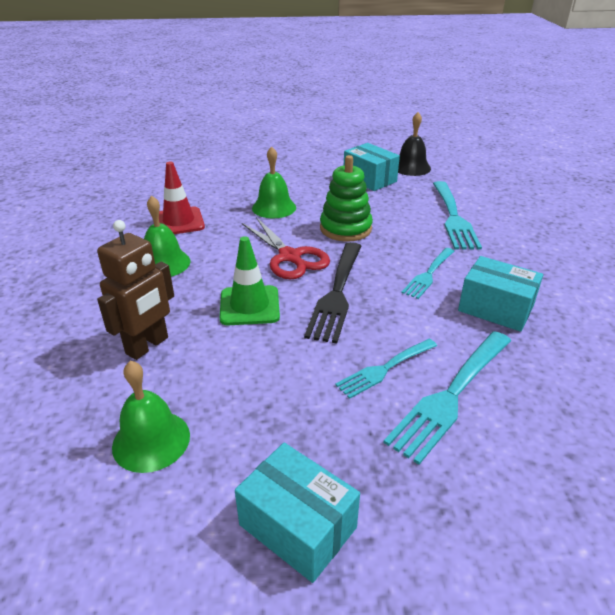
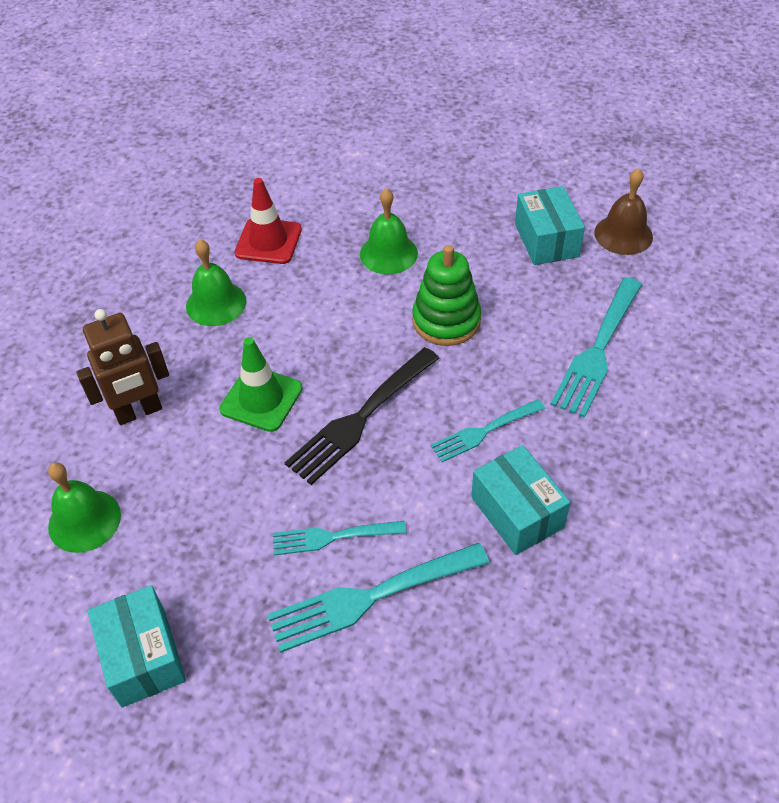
camera: 30 degrees right, 15 degrees up
red scissors [242,217,330,279] -> none
black bell [398,112,431,176] -> brown bell [594,168,653,255]

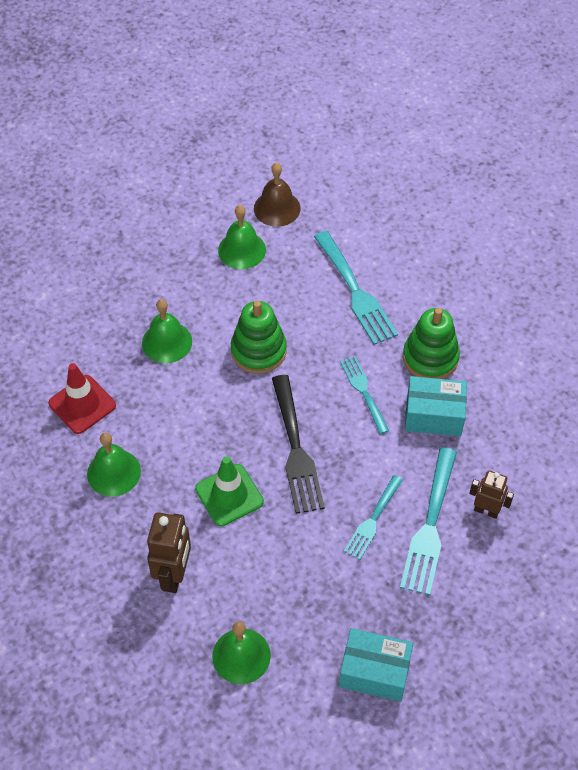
camera: 55 degrees left, 5 degrees up
turquoise fork [431,399,545,462] -> turquoise fork turned 150 degrees clockwise [340,356,389,434]
turquoise box [515,186,585,265] -> green bell [218,205,266,269]
none -> green stacking toy [403,308,460,379]
none -> brown robot [469,471,514,519]

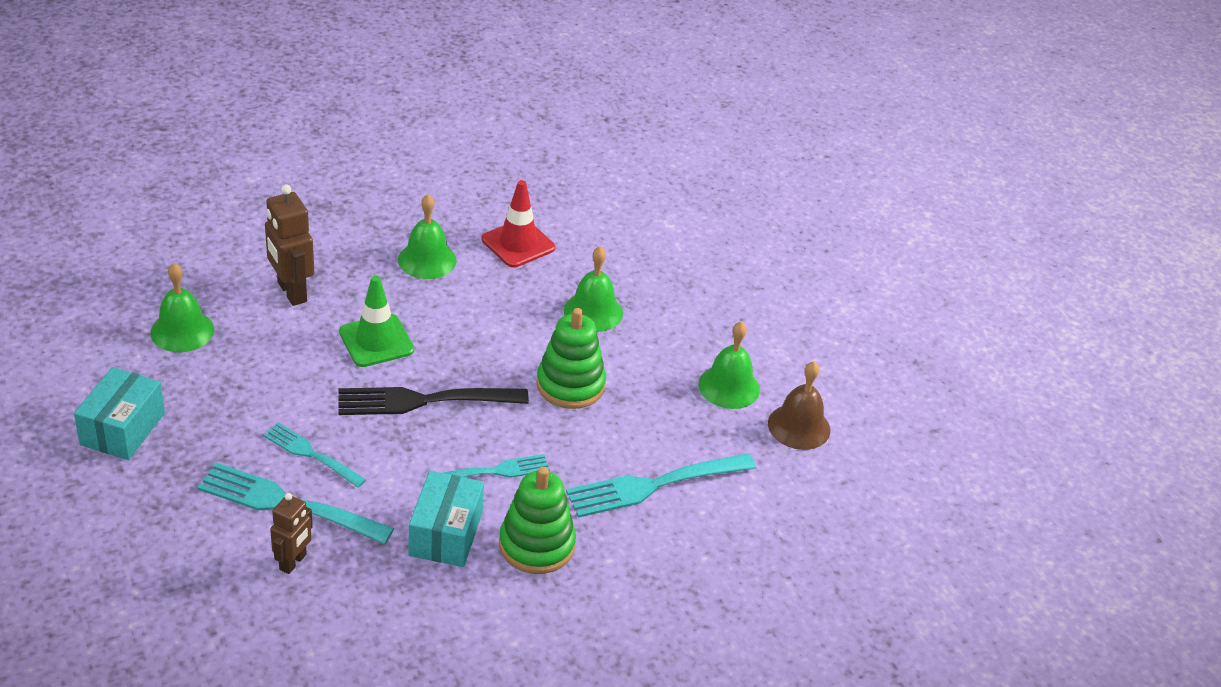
camera: 90 degrees right, 15 degrees down
brown robot [147,512,191,593] -> brown robot turned 45 degrees clockwise [265,184,314,306]

